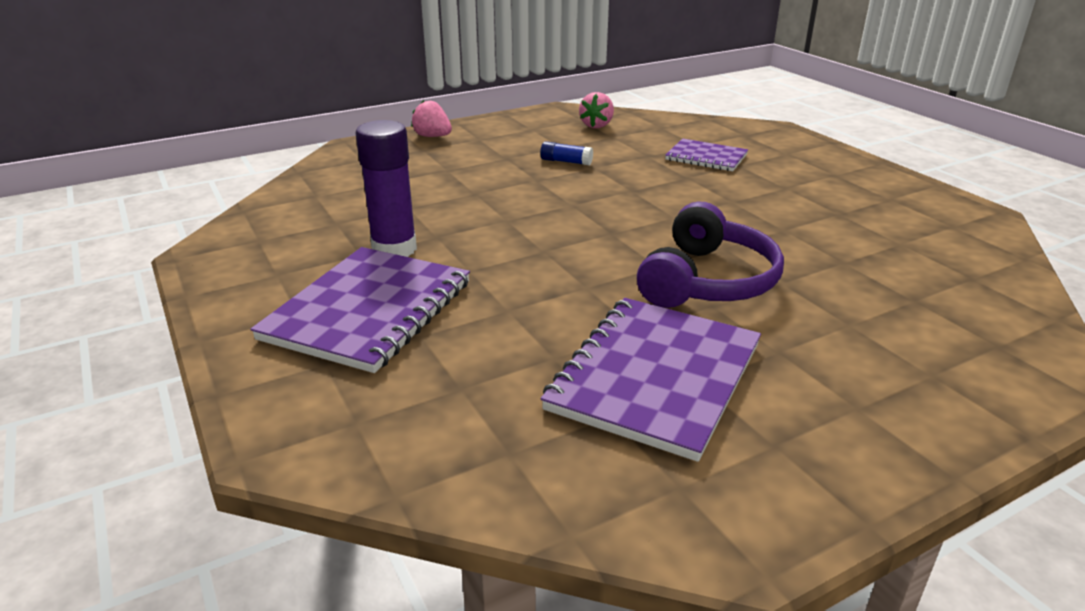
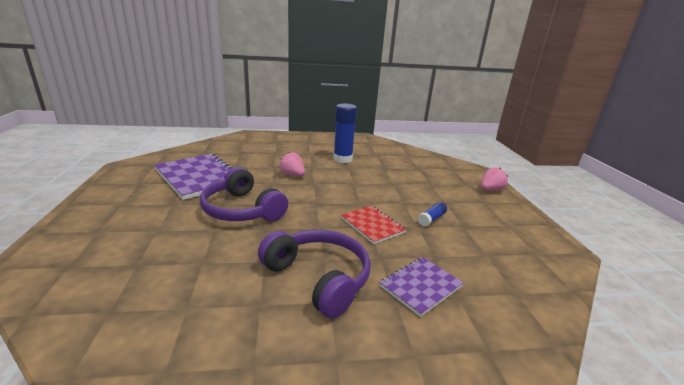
camera: 110 degrees right, 5 degrees down
purple notebook [250,247,470,373] -> none
purple glue stick [356,120,417,257] -> blue glue stick [333,103,357,163]
pink strawberry [579,92,614,128] -> pink strawberry moved to [279,152,305,176]
none -> purple headphones [258,230,371,319]
none -> red notebook [341,206,407,244]

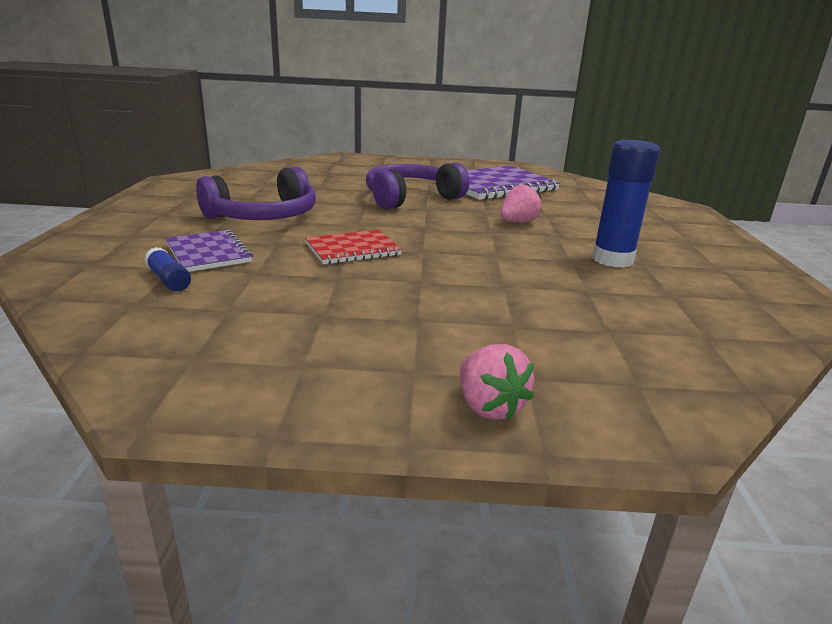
camera: 100 degrees right, 0 degrees up
blue glue stick [417,202,447,227] -> blue glue stick moved to [144,247,191,291]

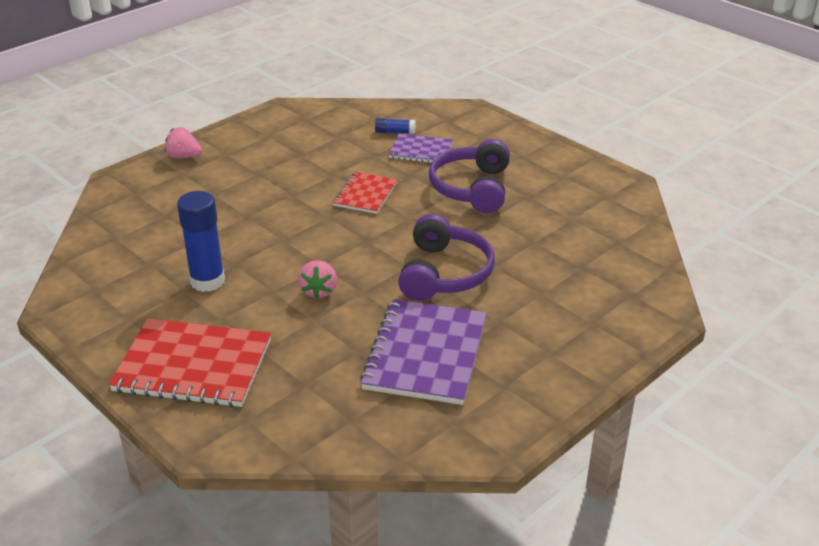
camera: 135 degrees right, 10 degrees up
none -> red notebook [109,318,271,407]

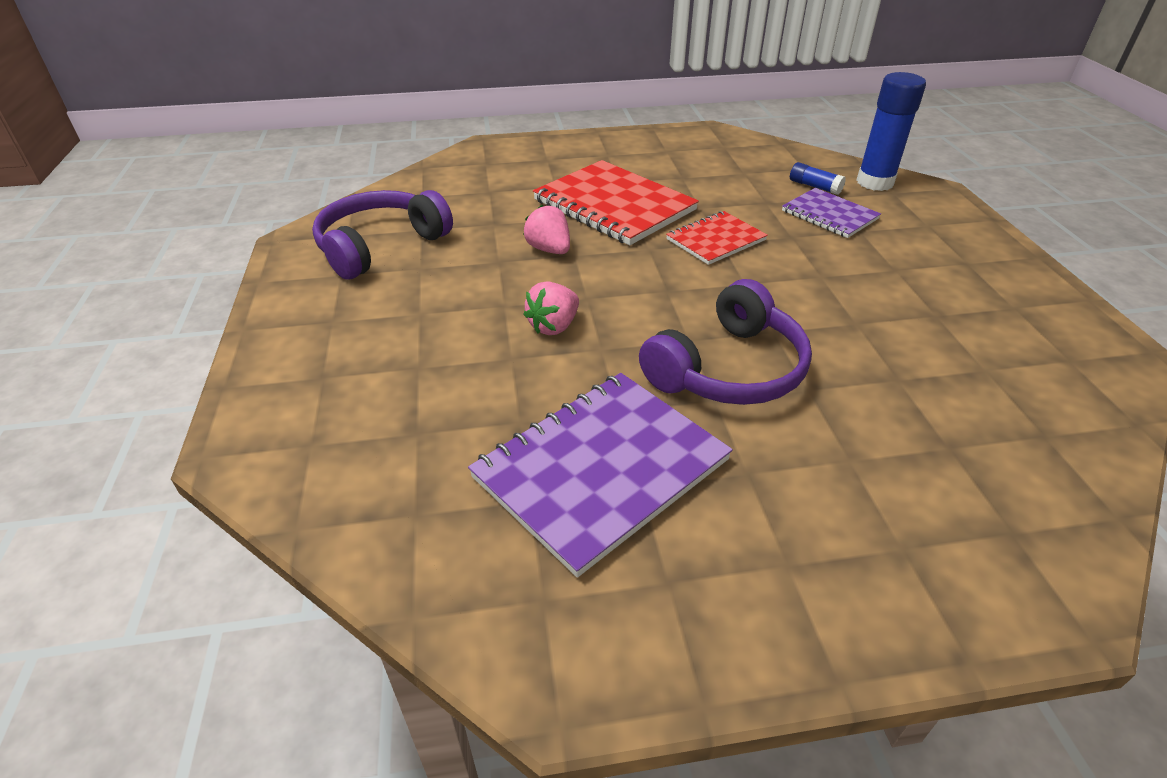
camera: 35 degrees right, 5 degrees up
red notebook [109,318,271,407] -> red notebook moved to [533,160,699,245]
pink strawberry [165,127,202,158] -> pink strawberry moved to [523,205,570,254]
blue glue stick [177,191,225,292] -> blue glue stick moved to [857,72,926,191]
purple headphones [429,139,510,213] -> purple headphones moved to [312,190,453,279]

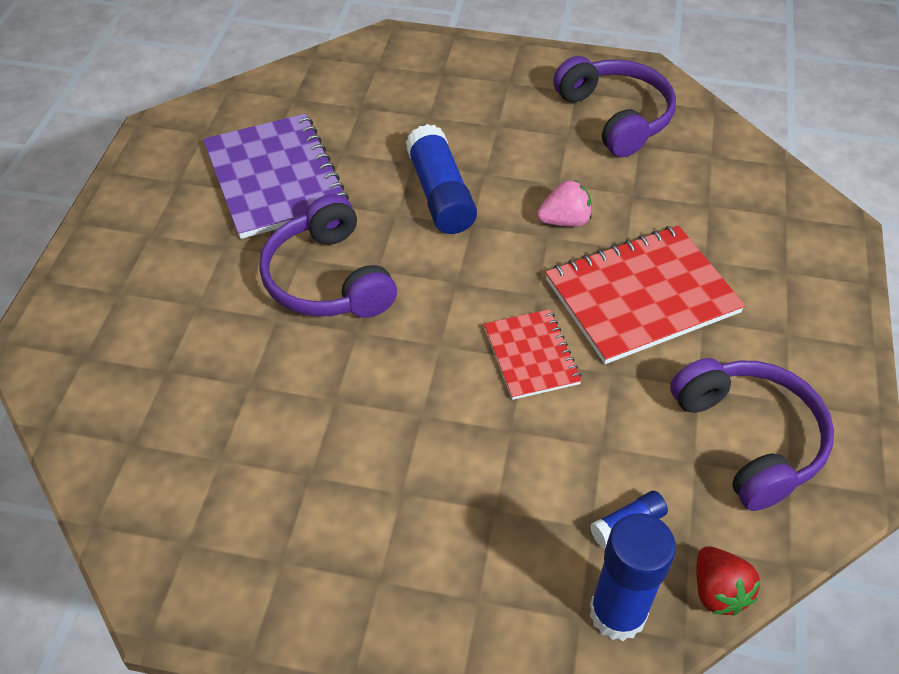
camera: 110 degrees right, 10 degrees up
pink strawberry [523,281,579,335] -> blue glue stick [406,124,477,234]
purple notebook [782,188,881,238] -> none
none -> purple headphones [670,358,834,511]
none -> red strawberry [696,546,761,616]

